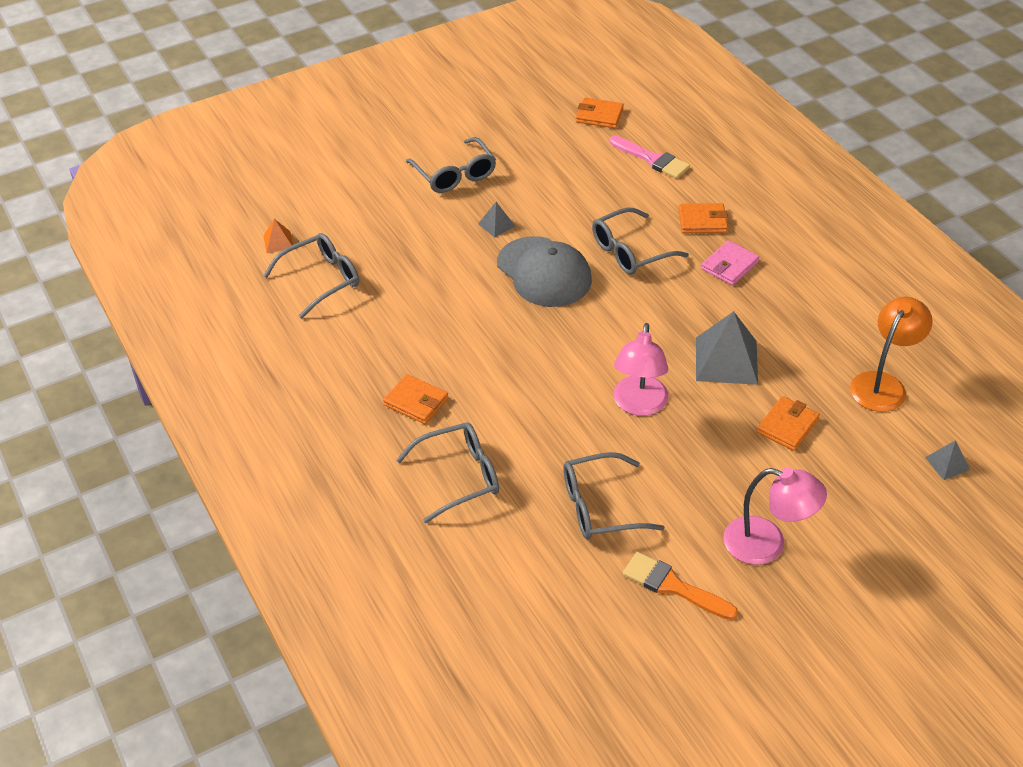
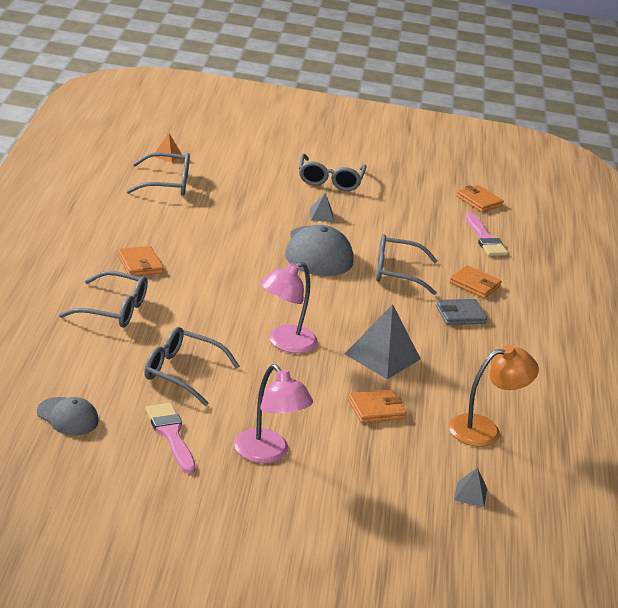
camera: 30 degrees right, 15 degrees down
orange brush [623,552,738,620] -> pink brush [145,403,196,474]
pink wallet [701,240,759,285] -> grey wallet [436,299,487,325]
none -> grey cap [37,397,98,436]

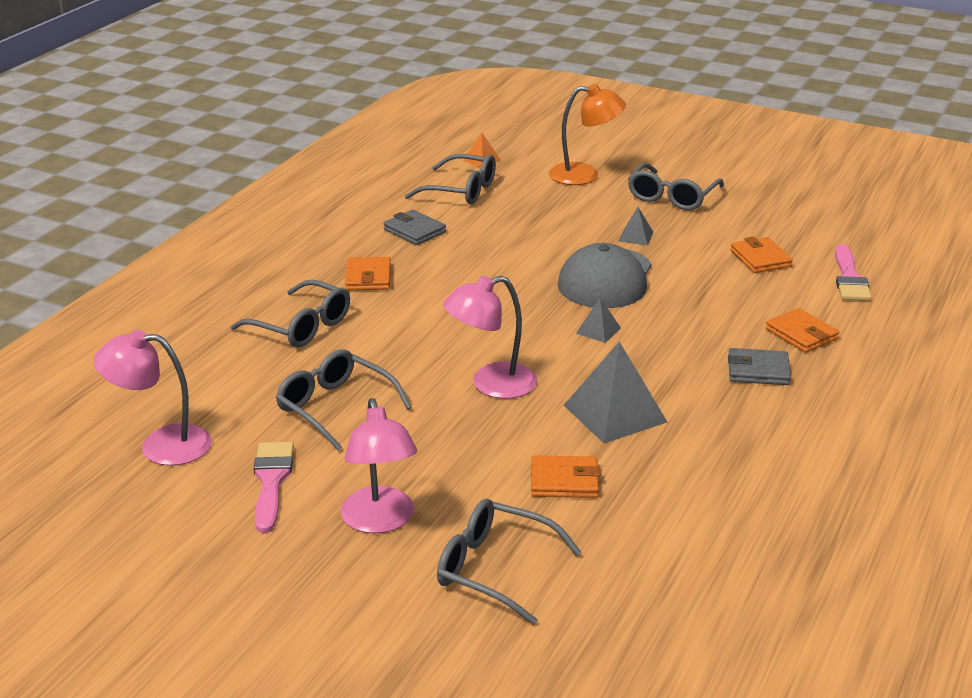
camera: 25 degrees right, 0 degrees up
grey cap [37,397,98,436] -> pink lamp [94,330,212,466]
grey glasses [376,234,438,295] -> grey glasses moved to [437,499,582,625]
orange lamp [449,345,539,447] -> orange lamp moved to [549,84,626,185]
grey pyramid [454,467,487,507] -> grey pyramid moved to [576,298,621,343]
orange wallet [457,185,504,212] -> orange wallet moved to [731,237,793,273]
none -> grey wallet [383,210,446,245]

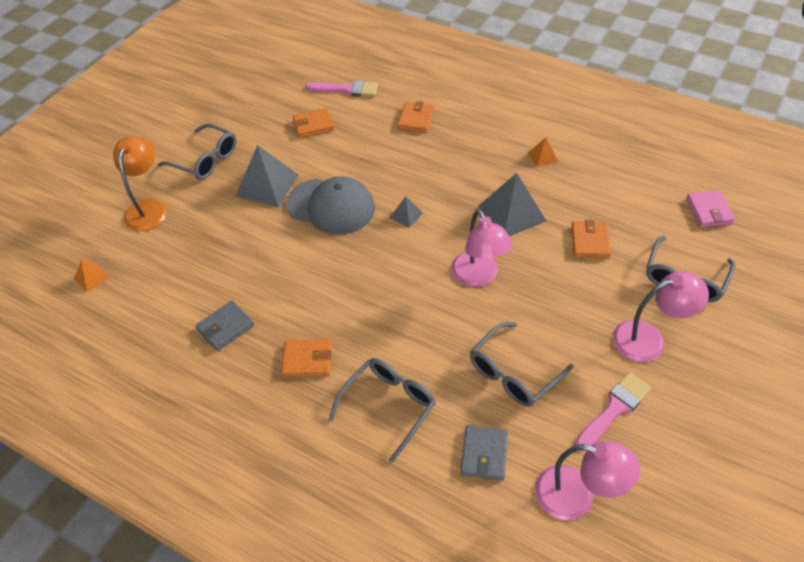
camera: 85 degrees left, 20 degrees up
pink lamp [94,330,212,466] -> pink lamp turned 75 degrees counterclockwise [535,441,640,520]
pink brush [253,442,294,533] -> pink brush turned 135 degrees clockwise [575,372,652,451]
grey glasses [405,154,496,204] -> none
grey pyramid [619,207,654,246] -> grey pyramid [235,145,298,207], size x2.04
grey wallet [728,348,791,385] -> grey wallet moved to [461,425,508,481]
orange wallet [766,308,839,353] -> orange wallet turned 45 degrees counterclockwise [398,101,434,133]
none -> orange pyramid [528,138,558,167]
none -> pink wallet [686,190,735,227]

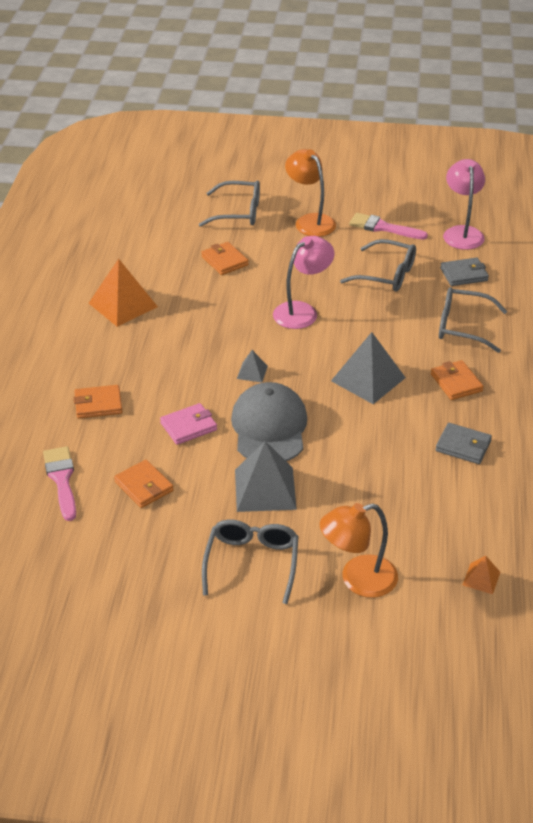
camera: 115 degrees left, 10 degrees down
grey pyramid [478,173,546,236] -> grey pyramid moved to [331,332,406,404]
orange pyramid [528,138,558,167] -> orange pyramid [89,259,158,327], size x2.04
orange wallet [571,220,611,259] -> orange wallet turned 75 degrees clockwise [201,242,249,275]
pink lamp [613,271,709,362] -> orange lamp [285,149,336,237]
pink wallet [686,190,735,227] -> pink wallet moved to [160,403,217,445]

